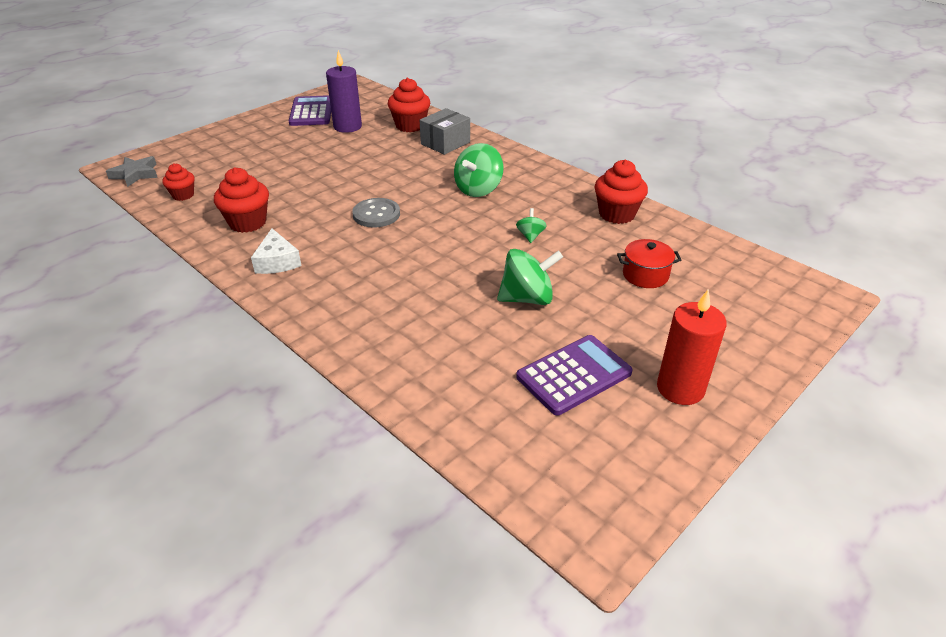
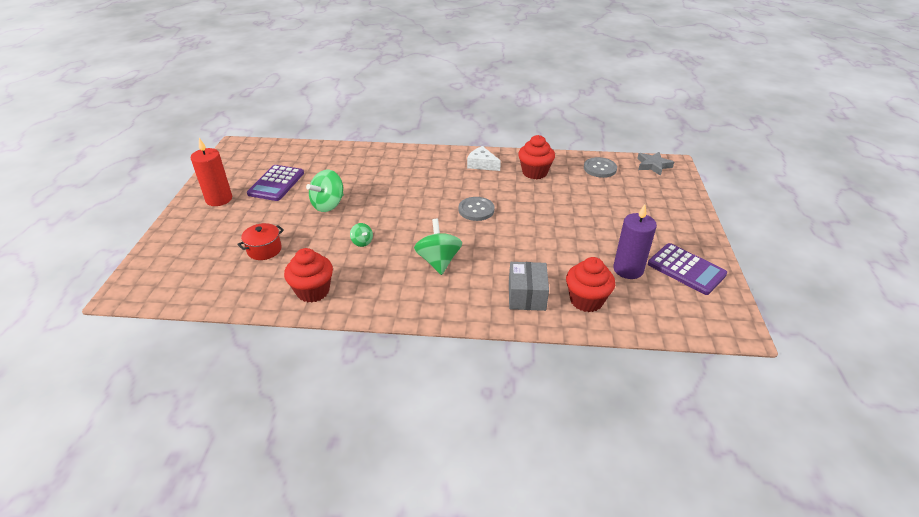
camera: 140 degrees right, 0 degrees up
red cupcake [162,163,195,201] -> grey button [584,157,617,178]

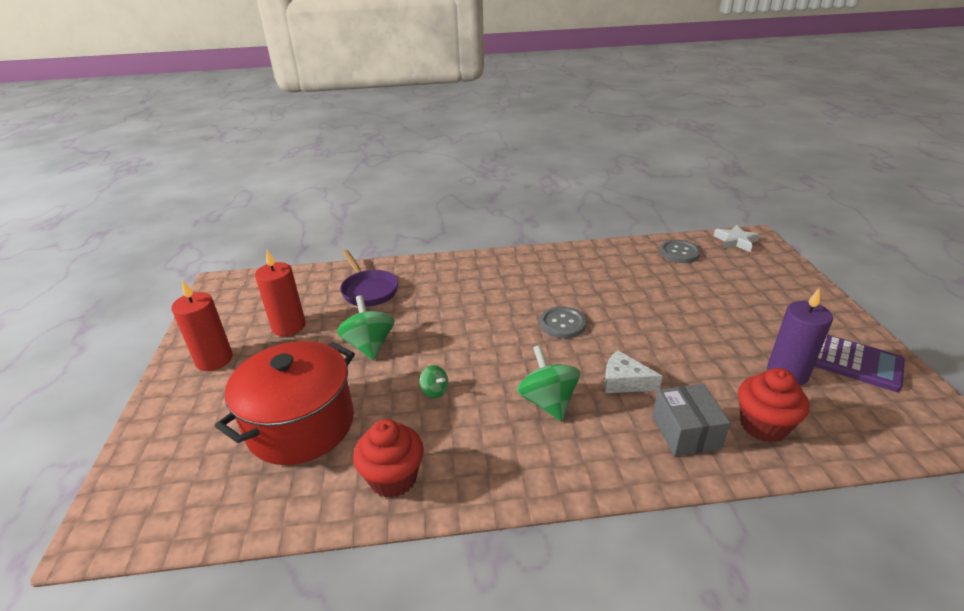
camera: 10 degrees left, 5 degrees down
red pot [237,223,284,260] -> red pot [215,341,355,465], size x2.19
purple calculator [247,165,304,201] -> red candle [255,250,306,336]
green spinning top [306,170,344,212] -> green spinning top turned 135 degrees clockwise [337,295,395,360]
white cheese [467,146,501,171] -> white cheese moved to [604,350,663,393]
red cupcake [518,135,555,179] -> none
grey star [637,152,674,176] -> white star [714,225,760,252]
none -> purple pan [340,250,398,307]

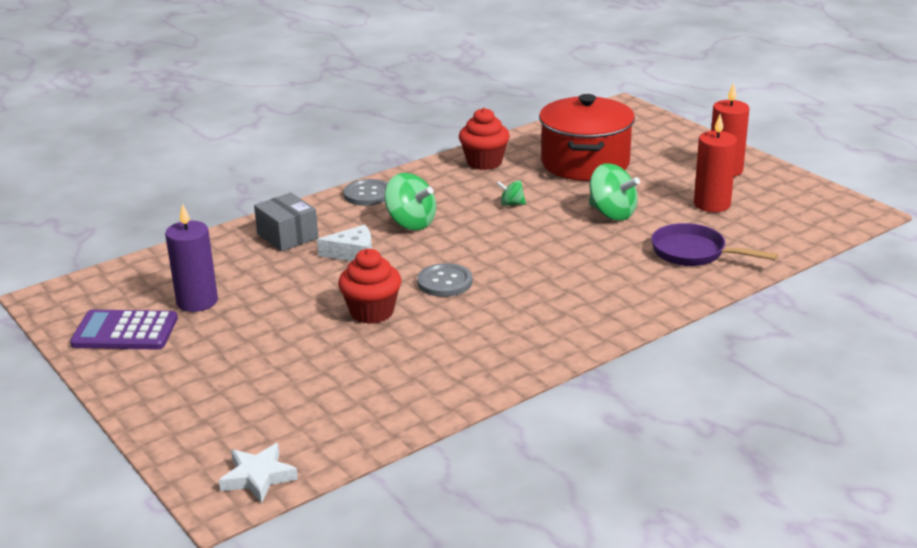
camera: 150 degrees right, 5 degrees down
grey button [660,240,701,263] -> grey button moved to [344,179,388,206]
red cupcake [738,368,809,442] -> red cupcake moved to [338,249,401,324]

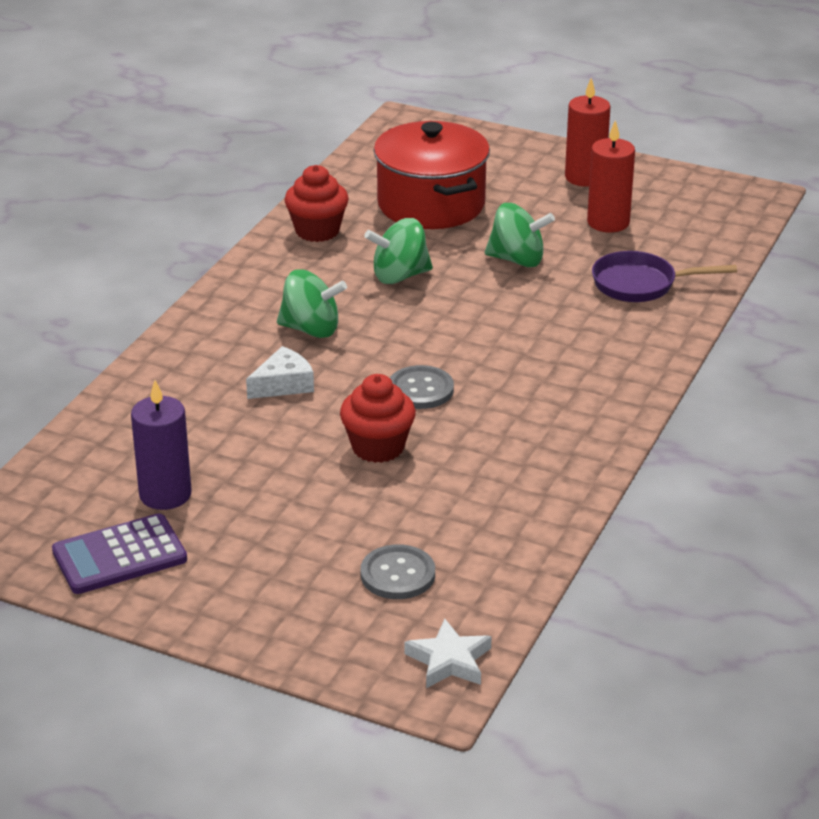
camera: 30 degrees left, 5 degrees up
grey box [254,193,319,252] -> none
grey button [344,179,388,206] -> grey button moved to [361,544,435,599]
green spinning top [497,180,526,206] -> green spinning top [364,218,433,284], size x1.93

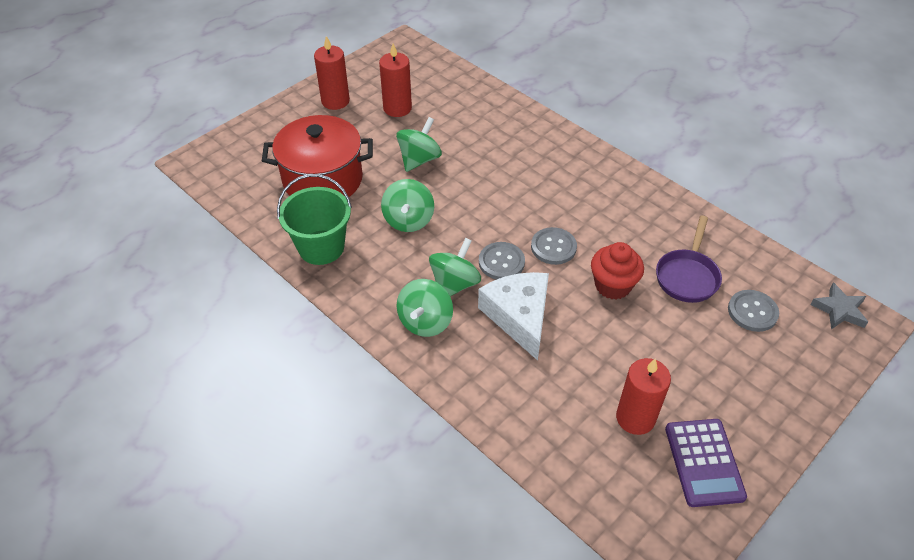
camera: 70 degrees left, 15 degrees up
purple candle [131,380,192,510] -> red candle [616,358,671,435]
white cheese [246,346,314,399] -> white cheese [478,272,549,361], size x1.72
red cupcake [285,165,349,242] -> green bucket [277,174,352,265]
white star [405,619,492,688] -> grey star [810,283,868,329]
purple pan [592,251,737,302] -> purple pan moved to [656,216,722,303]
none -> green spinning top [397,279,453,337]
none -> grey button [479,242,525,280]

